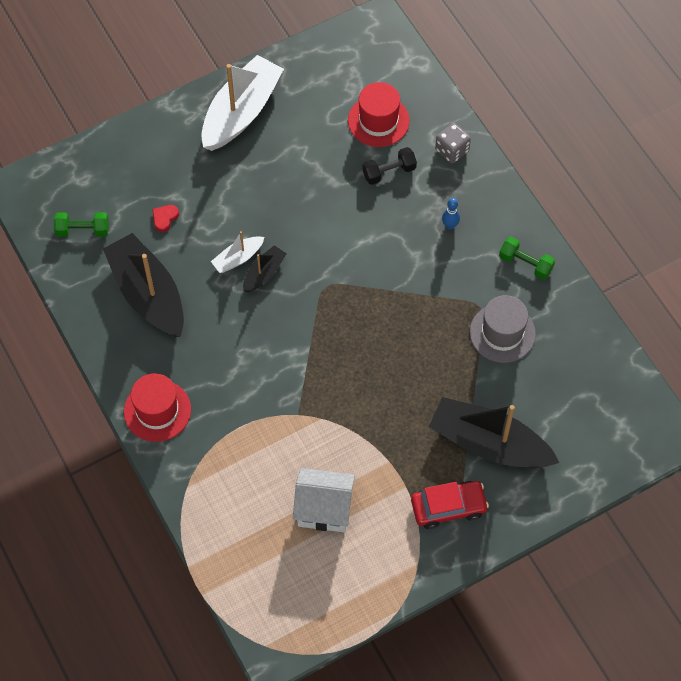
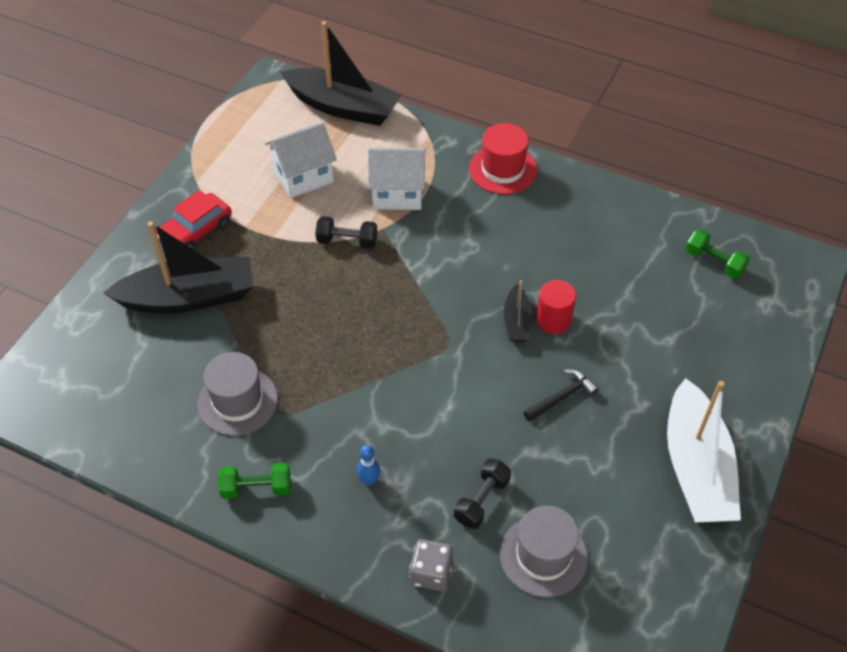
camera: 145 degrees right, 10 degrees down
green dumbbell [54,212,109,237] -> green dumbbell turned 75 degrees clockwise [685,229,750,279]
black boat [103,233,184,337] -> black boat moved to [280,21,402,126]
red heart [152,205,179,232] -> none
white boat [211,231,264,273] -> red cylinder [536,280,576,334]
red hat [348,82,410,147] -> grey hat [500,506,588,597]
none -> black dumbbell [315,216,377,249]
none -> white house [368,148,425,210]
none -> black hammer [523,369,599,422]

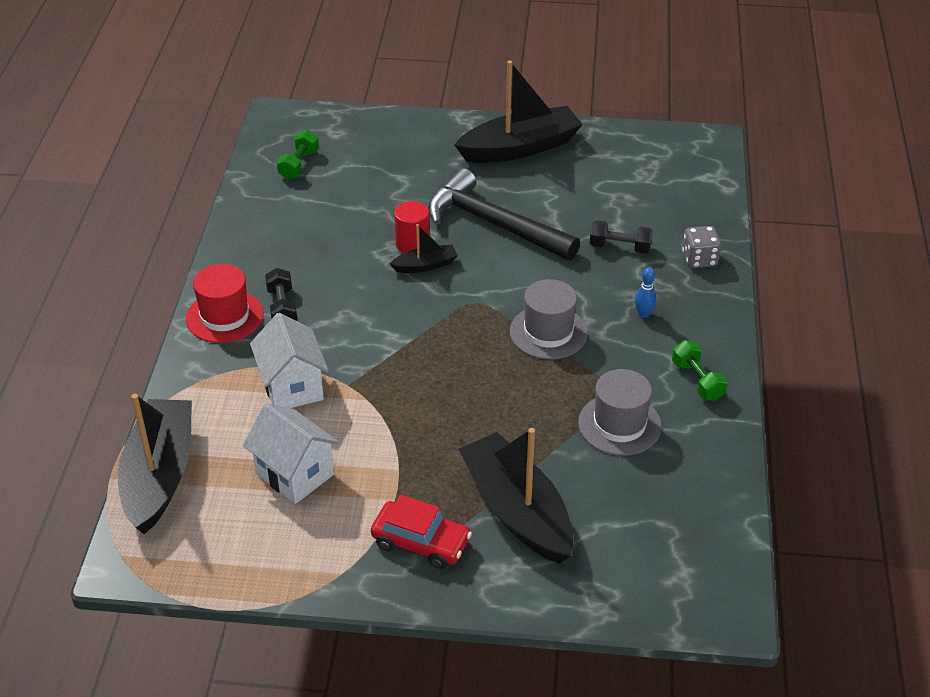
camera: 110 degrees left, 10 degrees down
black dumbbell [315,216,377,249] -> black dumbbell moved to [265,268,297,321]
grey hat [500,506,588,597] -> grey hat moved to [510,279,588,359]
black hammer [523,369,599,422] -> black hammer [428,168,580,260], size x2.28
white boat [667,378,741,522] -> black boat [454,60,583,163]

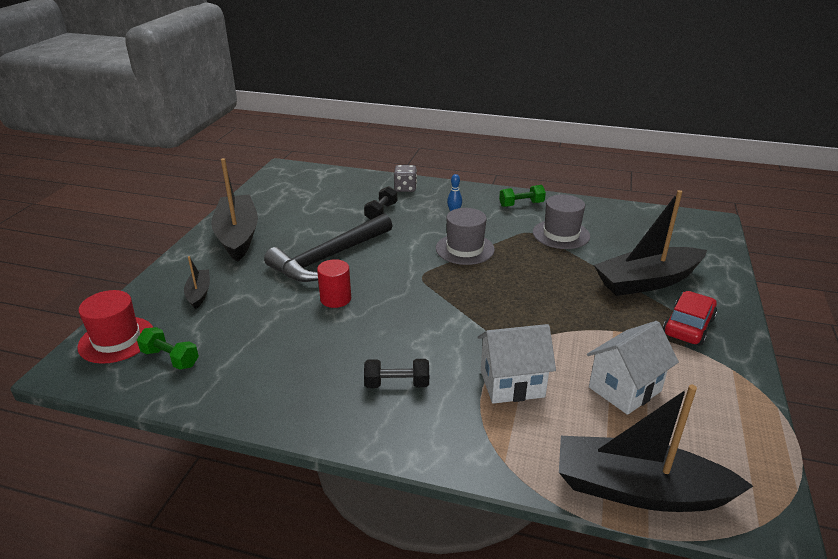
camera: 80 degrees left, 10 degrees down
red hat [186,264,264,343] -> red hat moved to [77,290,153,364]
black boat [390,224,458,273] -> black boat moved to [184,256,210,310]

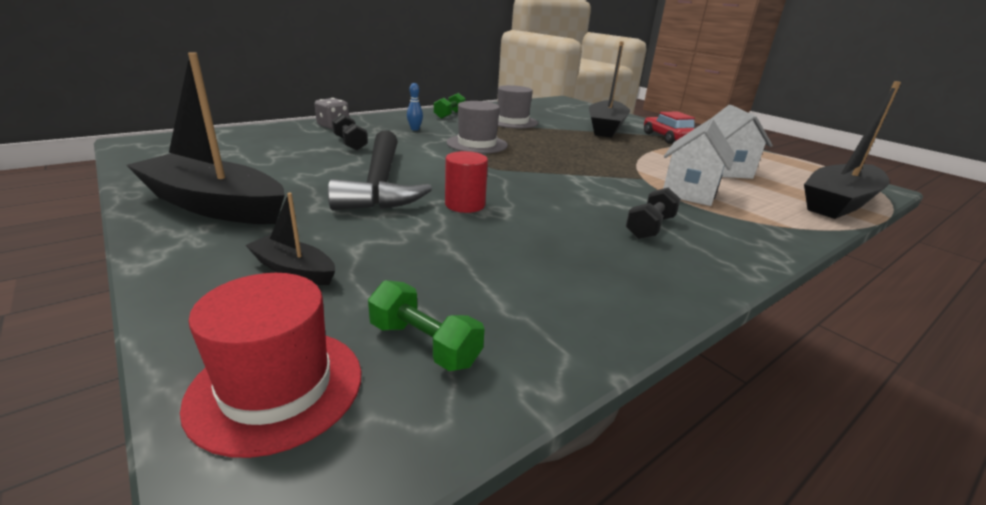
camera: 55 degrees left, 5 degrees down
green dumbbell [137,327,199,370] -> green dumbbell turned 60 degrees clockwise [368,280,485,371]

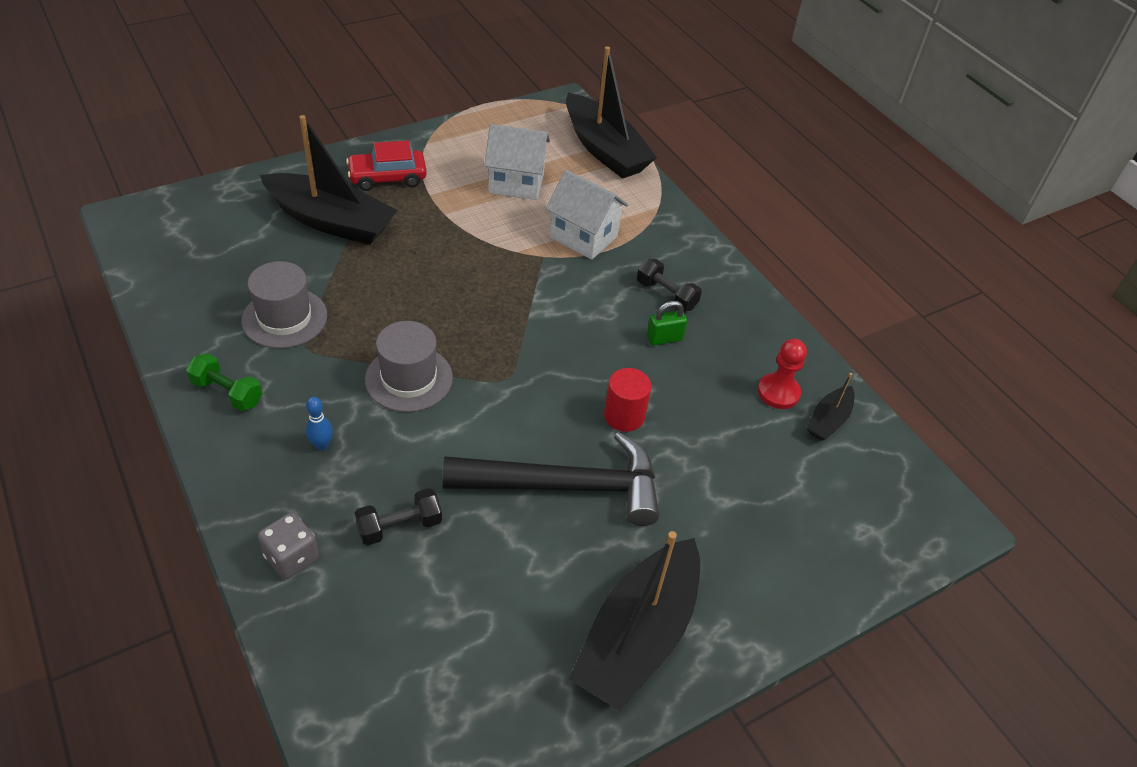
camera: 85 degrees left, 20 degrees up
red hat [180,273,361,458] -> none
black boat [245,193,335,285] -> black boat moved to [806,373,855,441]
green dumbbell [368,280,485,371] -> none
none -> green padlock [647,301,687,346]
none -> red pawn [758,339,807,409]

